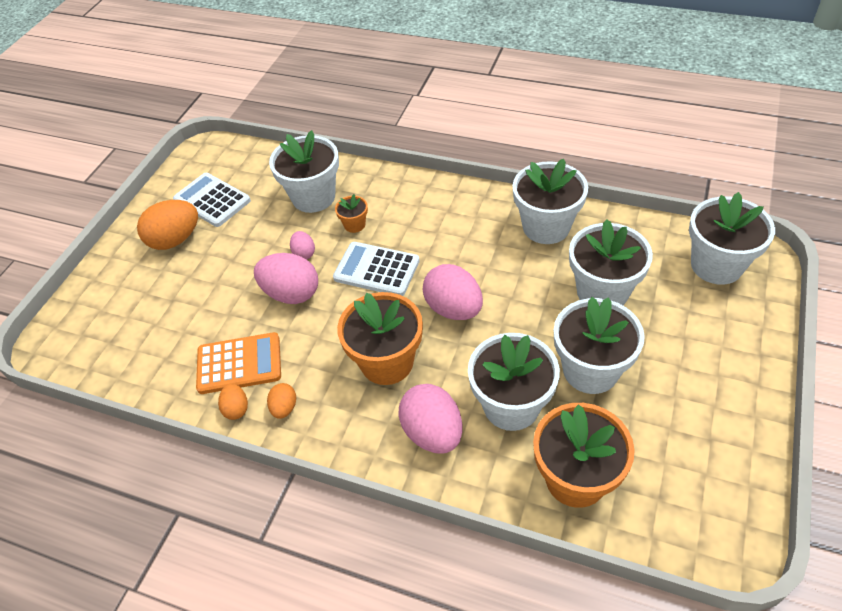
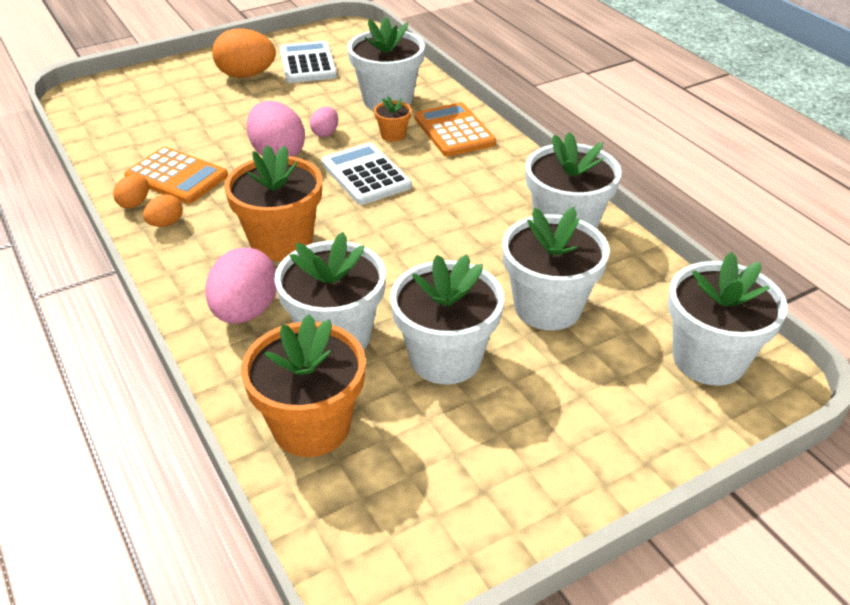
camera: 35 degrees right, 10 degrees down
pink egg [423,264,483,320] -> none
none -> orange calculator [415,103,496,157]

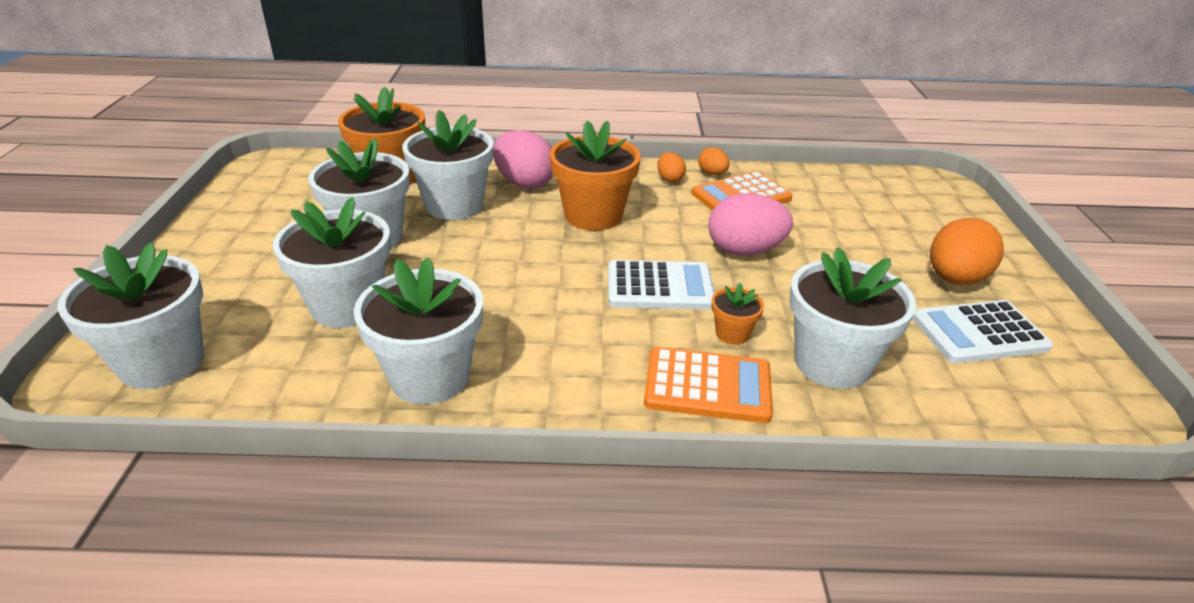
camera: 120 degrees right, 5 degrees down
white calculator [280,41,337,83] -> white calculator turned 150 degrees clockwise [912,300,1053,363]
pink egg [310,107,338,137] -> none

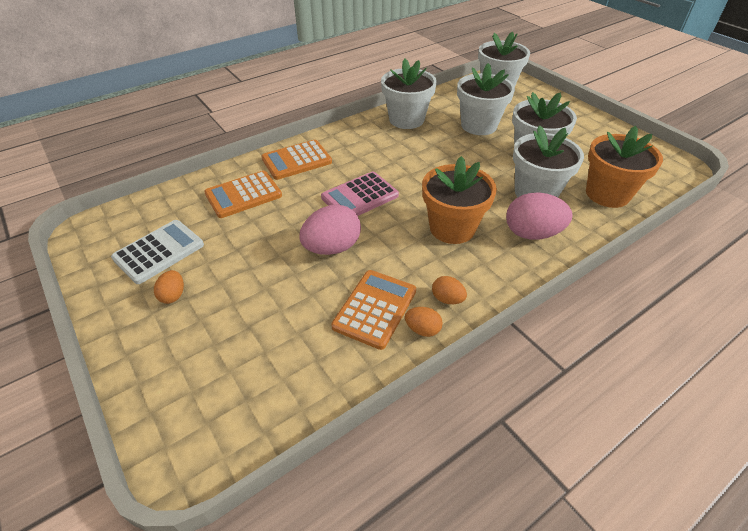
camera: 145 degrees right, 10 degrees up
white calculator [608,260,715,310] -> pink calculator [321,172,399,216]
orange flower pot [711,283,764,345] -> none
white flower pot [789,247,916,389] -> orange calculator [204,171,282,218]
orange egg [930,218,1004,285] -> orange egg [154,270,184,304], size x0.52

